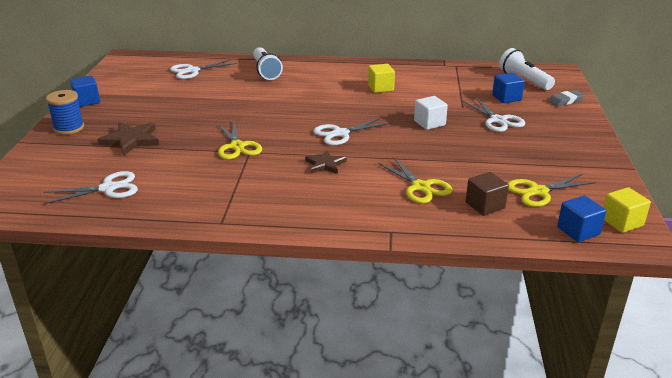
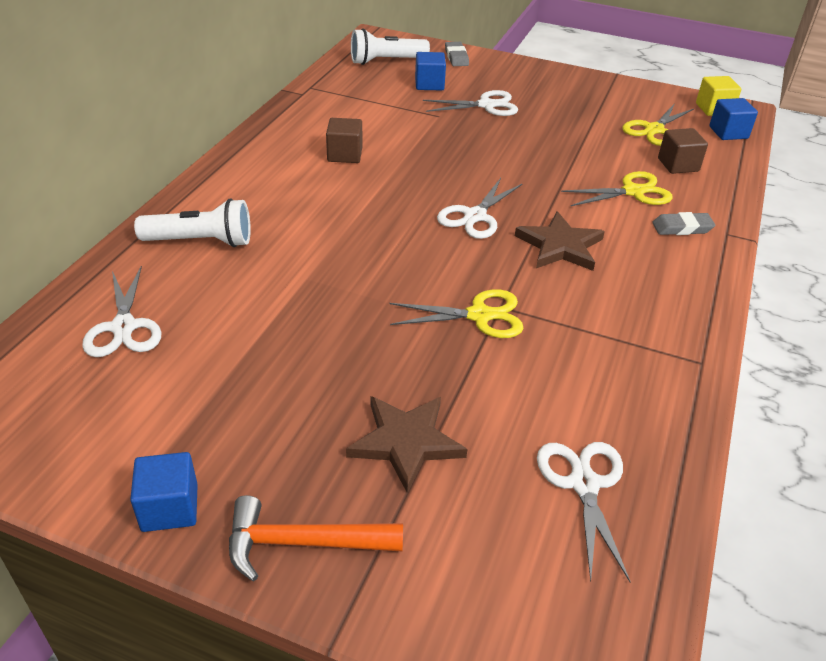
camera: 75 degrees left, 10 degrees up
blue spool [46,90,84,135] -> orange hammer [229,495,403,581]
brown star [305,150,347,174] -> brown star [515,211,605,271], size x1.52
white scissors [313,118,390,145] -> white scissors turned 45 degrees clockwise [437,178,523,239]
yellow cube [368,64,395,93] -> brown cube [326,118,362,163]
white cube [414,96,448,130] -> none
yellow scissors [508,174,596,207] -> yellow scissors turned 45 degrees clockwise [622,103,694,146]
none -> grey eraser [652,212,715,235]

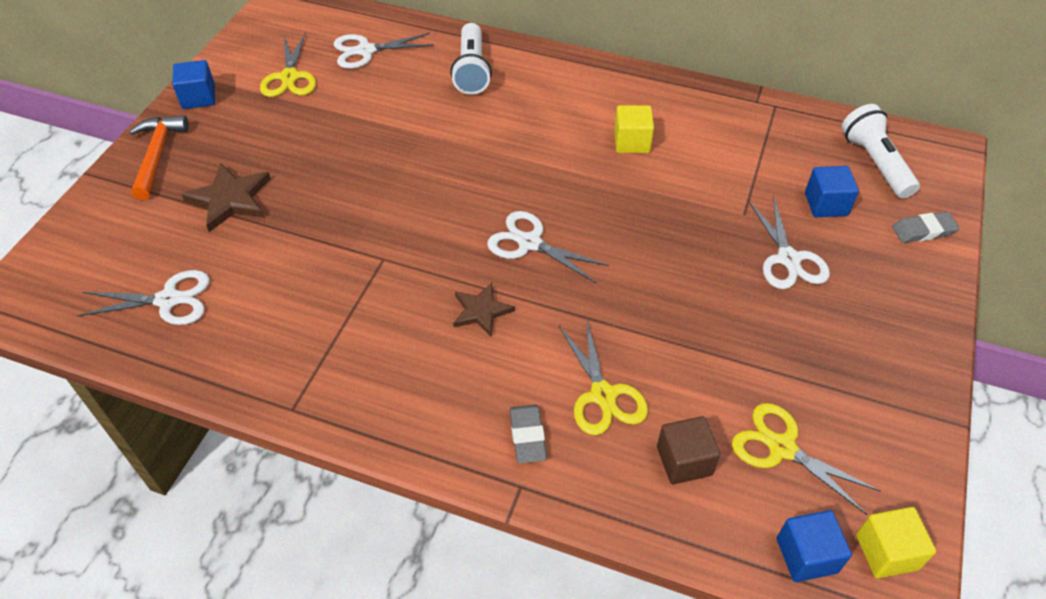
camera: 90 degrees right, 10 degrees up
brown cube [326,118,362,163] -> yellow cube [614,105,654,153]
yellow scissors [389,289,523,338] -> yellow scissors moved to [260,32,316,97]
brown star [515,211,605,271] -> brown star [453,283,515,337], size x0.66

